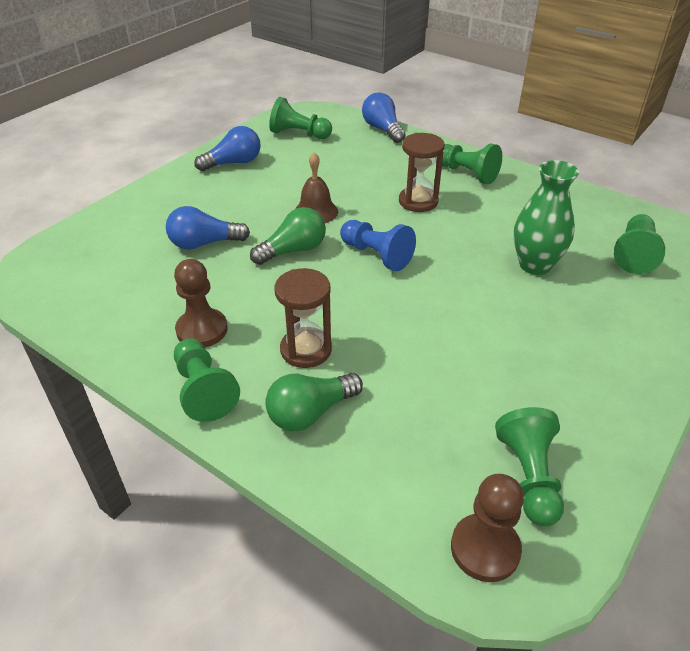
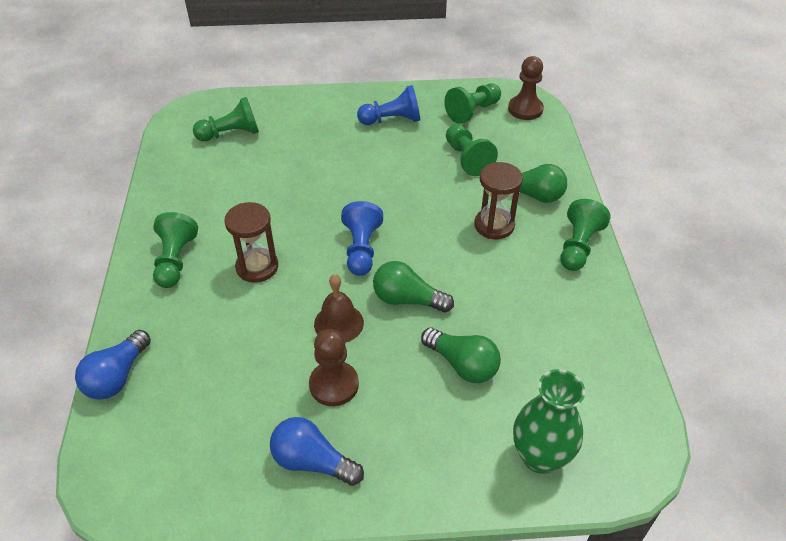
camera: 130 degrees left, 5 degrees up
blue light bulb [166,206,250,249] -> green light bulb [421,328,501,383]
brown pawn [174,259,228,347] -> brown pawn moved to [309,329,359,406]
green pawn [269,97,332,139] -> green pawn moved to [446,124,498,176]
green vase [514,160,579,275] -> green vase moved to [513,369,585,474]
none -> blue pawn [357,85,420,125]

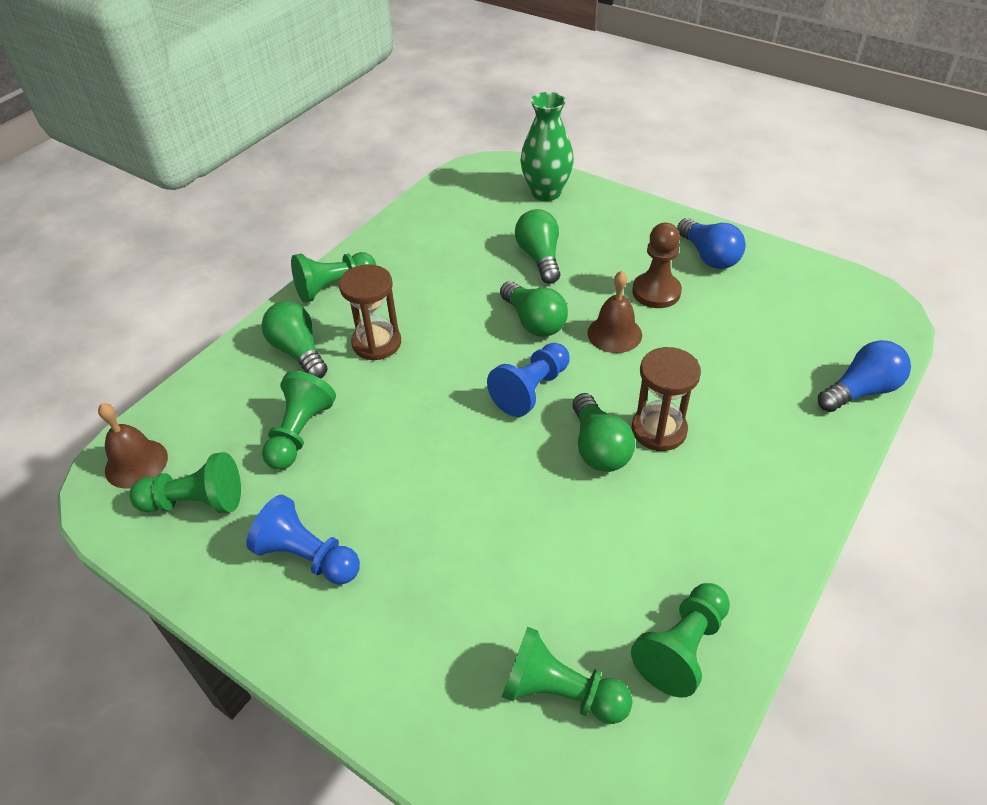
camera: 140 degrees left, 0 degrees up
green pawn [153,212,198,288] -> green pawn moved to [631,583,730,698]
brown pawn [508,56,544,120] -> brown bell [98,403,168,489]
none -> green light bulb [572,393,635,472]

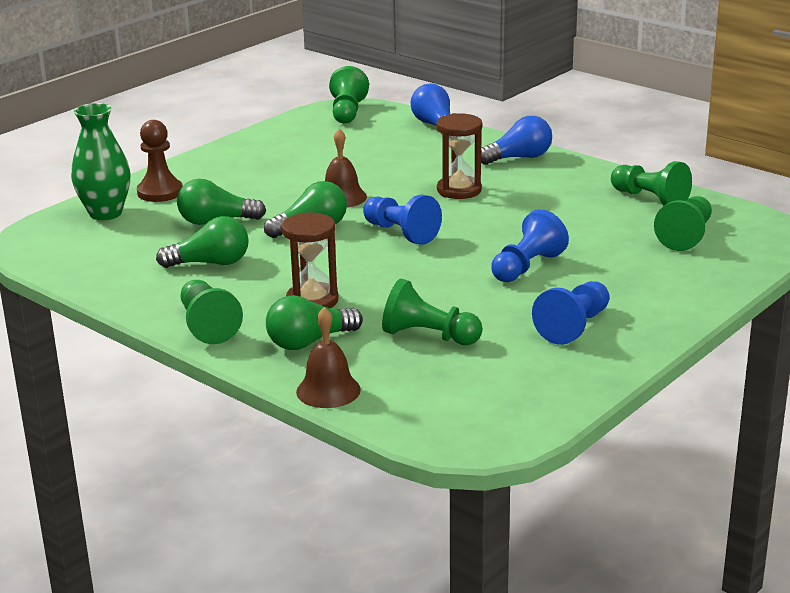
camera: 85 degrees left, 20 degrees down
brown bell [98,403,168,489] -> brown bell moved to [296,307,361,408]
green pawn [130,452,241,514] -> green pawn moved to [329,66,369,124]
green light bulb [572,393,635,472] -> green light bulb moved to [156,216,249,268]
brown pawn [632,223,682,308] -> brown pawn moved to [137,120,183,202]
blue light bulb [677,218,746,269] -> blue light bulb moved to [481,116,552,165]
none -> blue pawn [491,209,569,282]

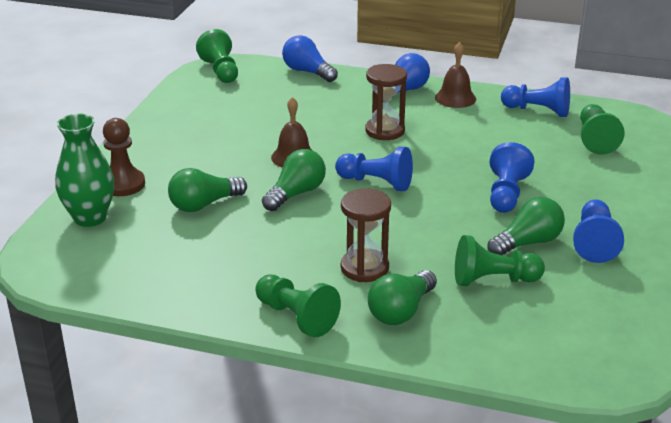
camera: 25 degrees left, 5 degrees up
green light bulb [156,216,249,268] -> green light bulb moved to [488,197,565,255]
brown bell [296,307,361,408] -> brown bell moved to [435,42,476,108]
green pawn [611,161,692,206] -> blue pawn [501,77,570,117]

